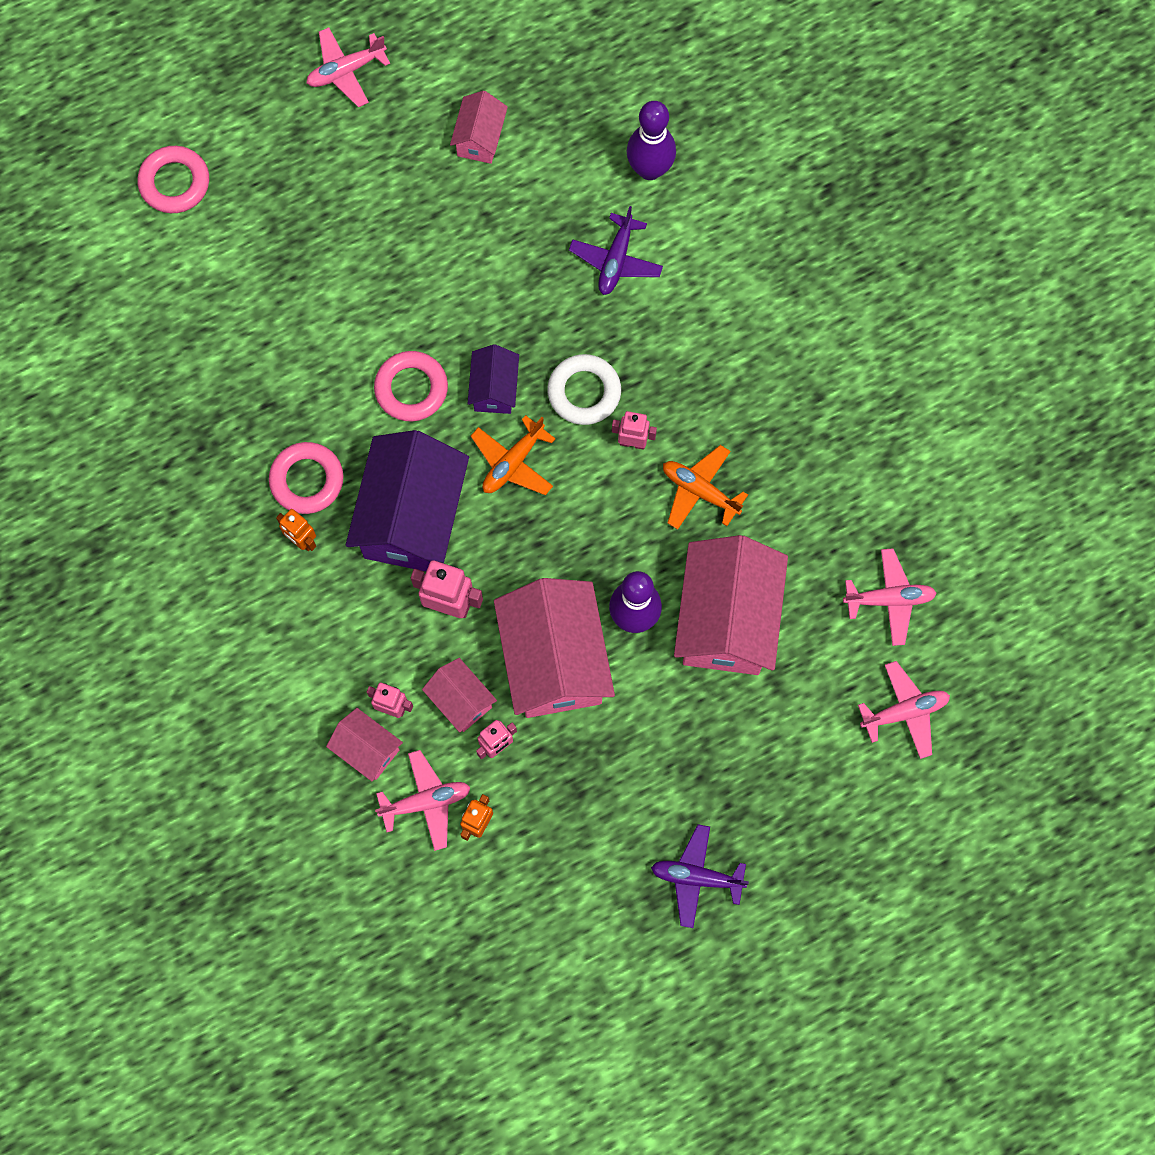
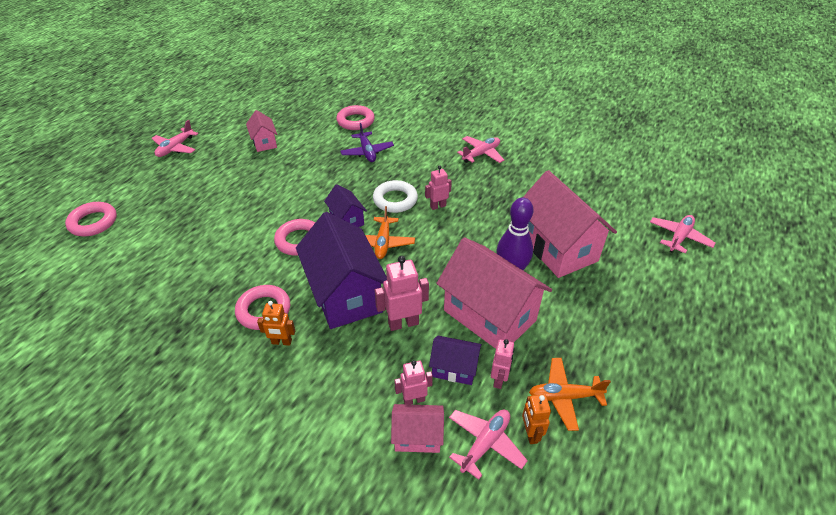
camera: 35 degrees left, 30 degrees down
pink house [422,658,497,732] -> purple house [429,336,482,385]
purple bowling pin [627,101,676,180] -> pink ring [336,105,375,130]
purple plane [651,824,749,928] -> none
orange plane [663,445,748,530] -> orange plane moved to [529,358,611,431]
pink plane [843,548,937,646] -> pink plane moved to [457,136,504,163]

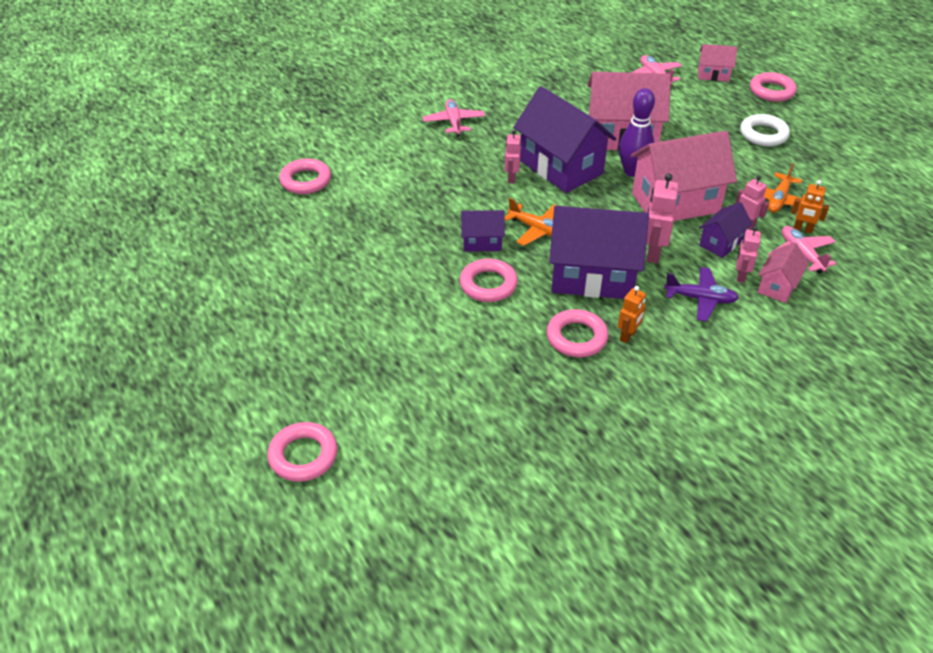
camera: 60 degrees left, 0 degrees up
pink plane [151,120,198,157] -> none
pink house [246,110,277,152] -> pink house moved to [698,44,737,82]
purple plane [340,123,394,162] -> purple plane moved to [664,267,739,322]
white ring [373,180,418,213] -> white ring moved to [740,114,790,146]
none -> purple house [513,86,616,193]
none -> pink ring [750,72,797,102]

